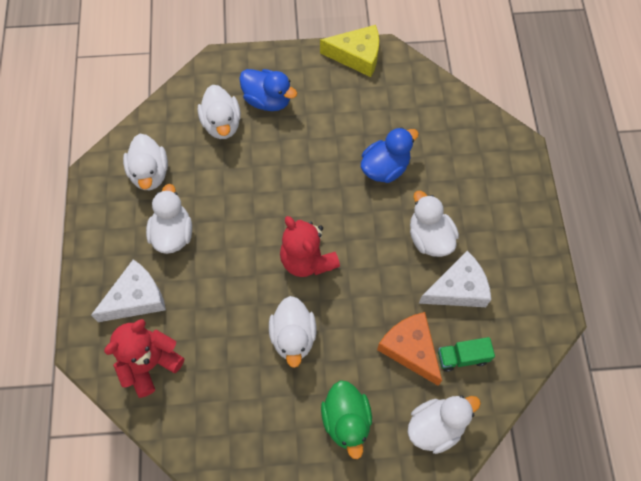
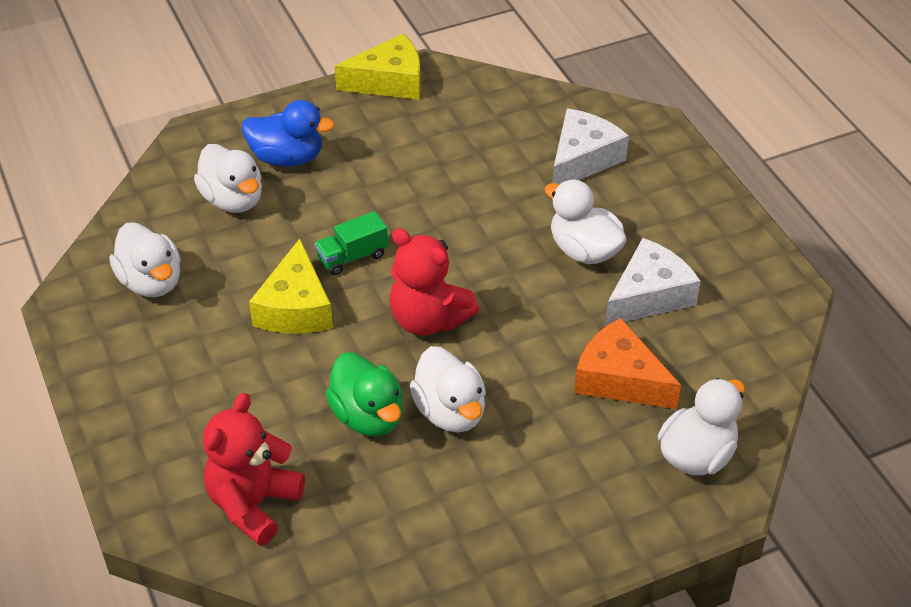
camera: 20 degrees left, 20 degrees down
white cheese [91,259,166,322] -> white cheese moved to [553,108,629,184]
white duck [146,184,192,254] -> none
green duck [321,380,372,459] -> green duck moved to [325,352,403,436]
blue duck [361,127,419,183] -> none
green truck [438,337,495,372] -> green truck moved to [315,211,388,275]
none -> yellow cheese [249,239,333,334]

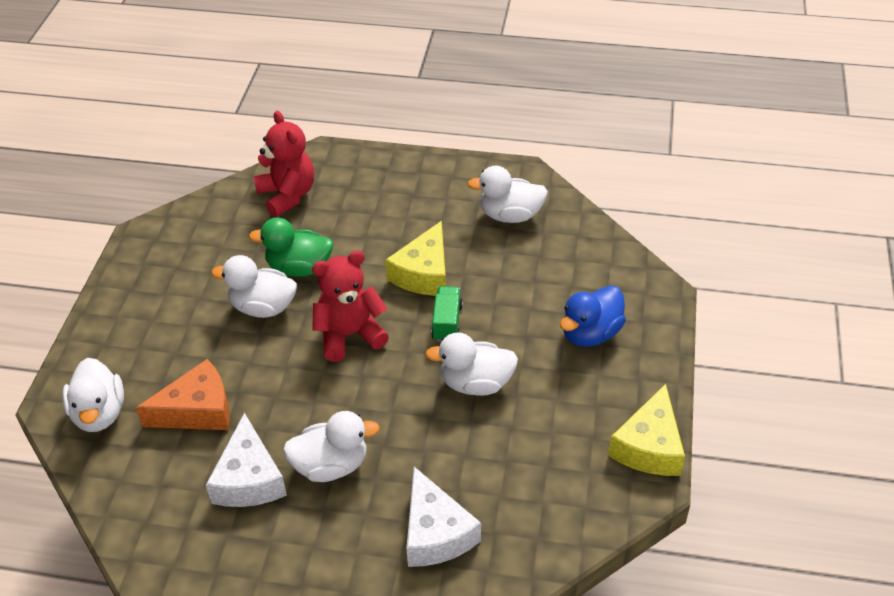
camera: 125 degrees right, 0 degrees up
white duck [194,144,262,213] -> white duck moved to [425,332,518,396]
yellow cheese [249,239,333,334] -> yellow cheese turned 105 degrees counterclockwise [385,221,446,296]

